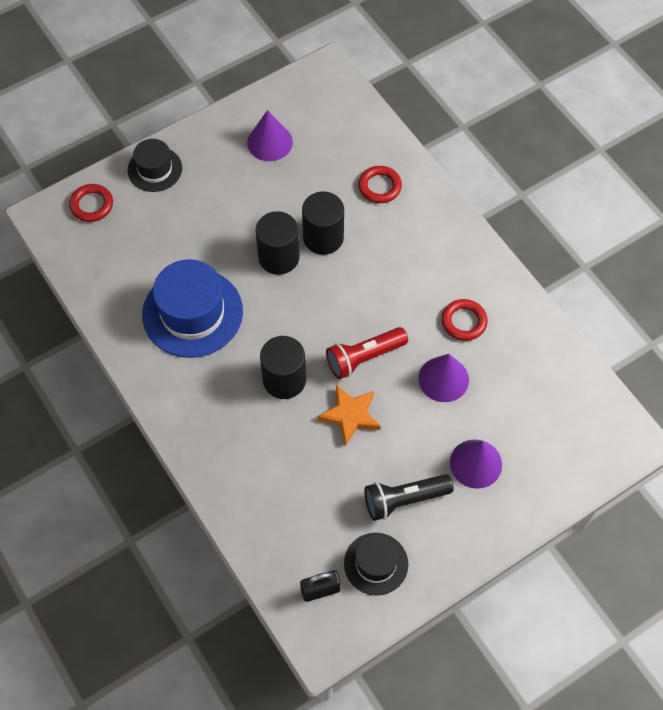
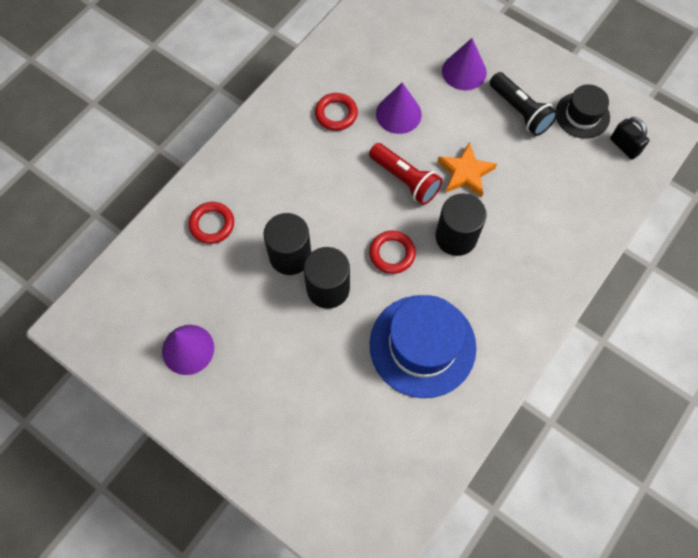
camera: 110 degrees left, 5 degrees up
red ring [69,184,113,222] -> red ring moved to [369,231,416,274]
black hat [128,139,182,192] -> none

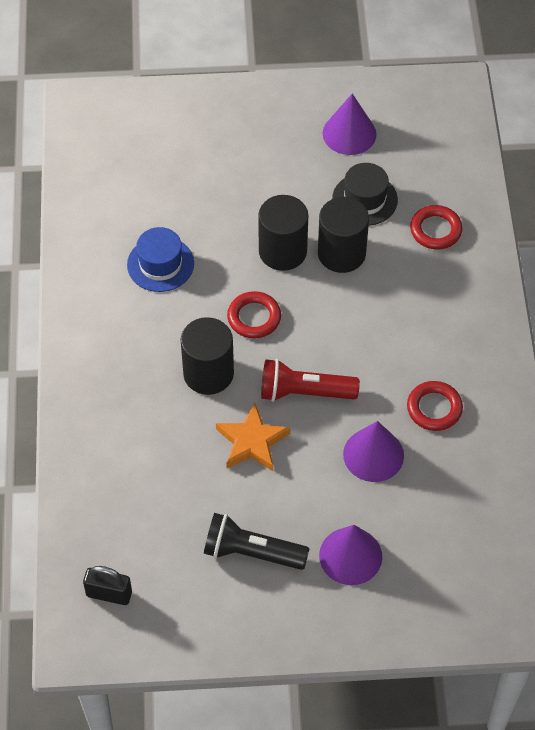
camera: 140 degrees right, 10 degrees down
blue hat [369,295,477,398] -> blue hat [127,227,194,292], size x0.58
black hat [556,84,610,139] -> black hat moved to [332,163,398,226]

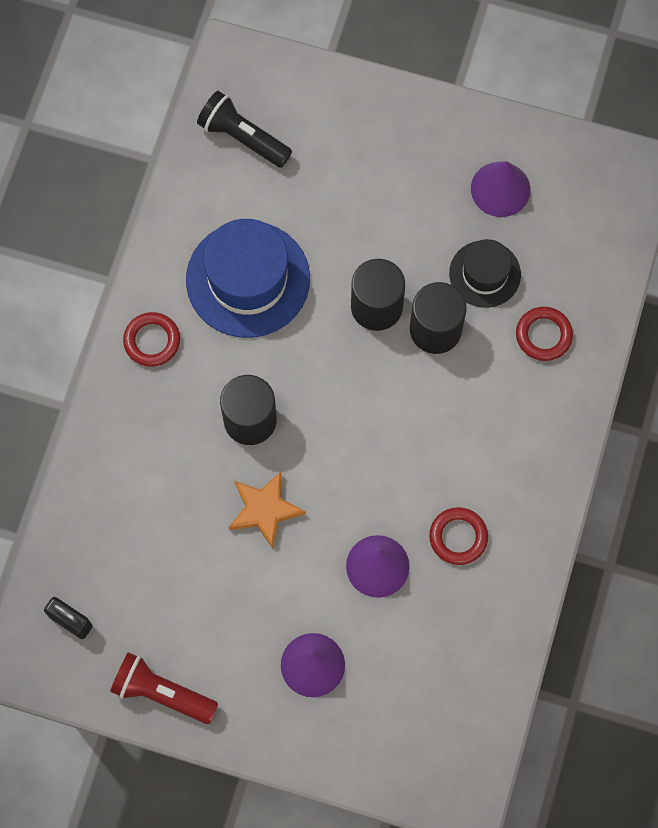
camera: 20 degrees right, 15 degrees up
blue hat [127,227,194,292] -> blue hat [186,219,310,338], size x1.73
black flashlight [204,513,309,570] -> black flashlight moved to [197,91,292,168]
red ring [227,291,281,339] -> red ring moved to [123,312,180,367]
red flashlight [261,359,360,402] -> red flashlight moved to [110,652,218,724]

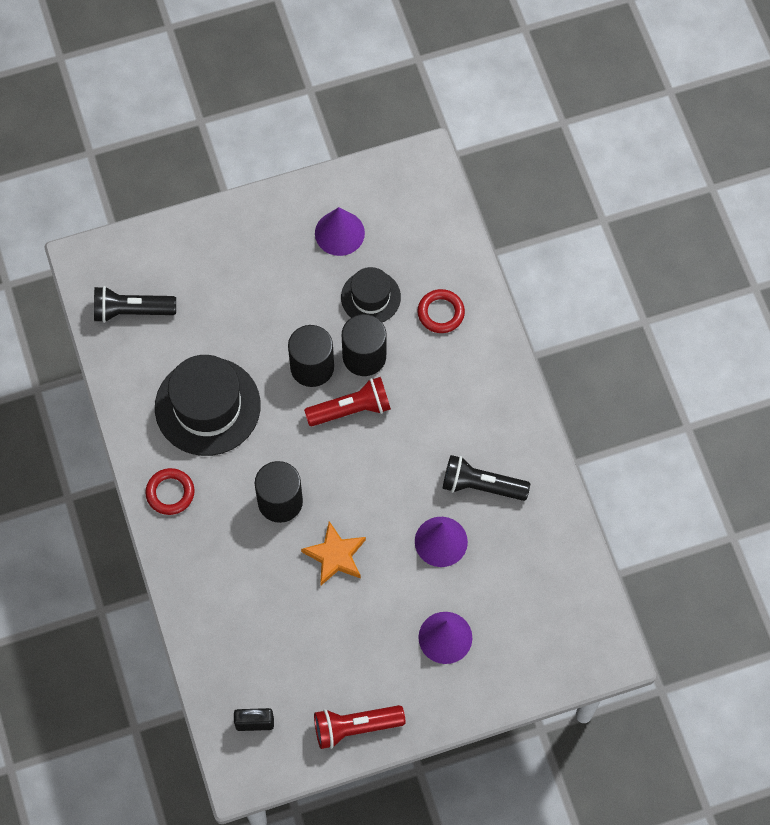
camera: 35 degrees left, 5 degrees down
blue hat [186,219,310,338] -> black hat [155,355,261,456]
red ring [429,507,488,565] -> black flashlight [443,455,530,501]
none -> red flashlight [304,377,391,426]

